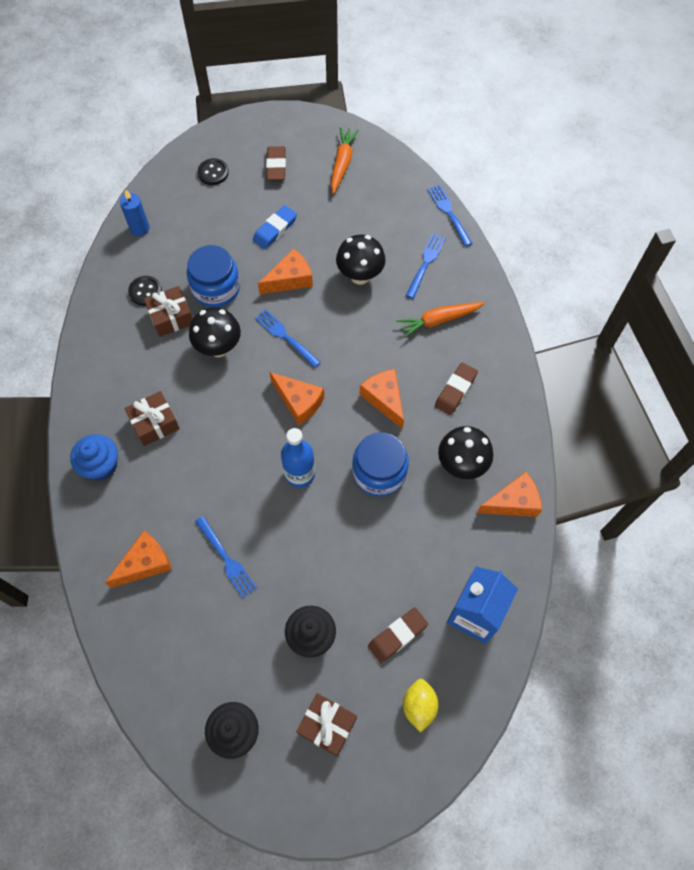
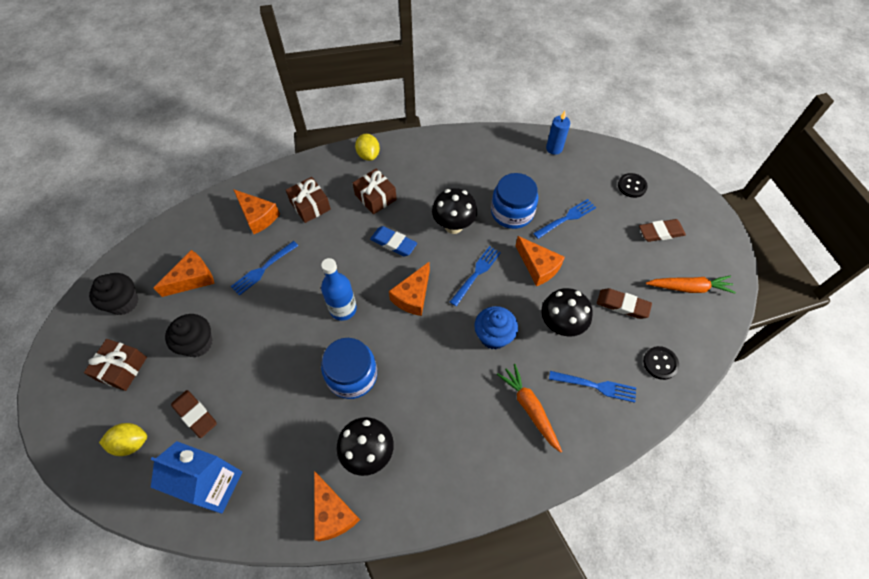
camera: 80 degrees right, 5 degrees down
blue cupcake [70,434,118,481] -> blue cupcake moved to [474,306,518,350]
black button [128,276,162,306] -> black button moved to [643,346,679,380]
brown gift [144,286,193,337] -> brown gift moved to [286,177,331,223]
blue eraser [253,205,297,249] -> blue eraser moved to [370,226,417,256]
orange cheese [360,369,404,429] -> orange cheese moved to [154,250,214,297]
blue fork [428,185,472,246] -> blue fork moved to [533,199,596,239]
brown eraser [435,362,478,415] -> brown eraser moved to [597,288,652,319]
none -> yellow lemon [355,134,380,161]

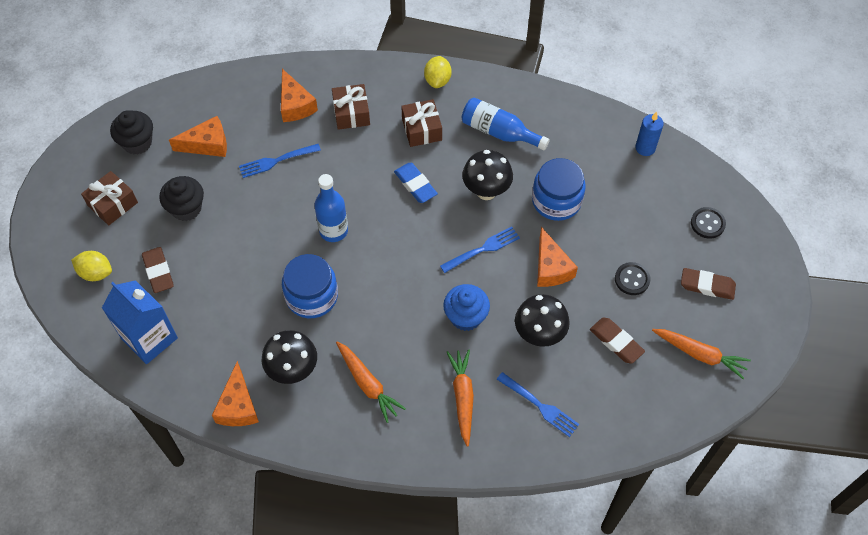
camera: 25 degrees right, 0 degrees up
orange cheese [389,261,430,316] -> none
blue fork [533,199,596,239] -> none
black button [643,346,679,380] -> black button moved to [615,262,651,295]
none -> orange carrot [336,341,406,423]
none -> blue bottle [462,97,550,151]

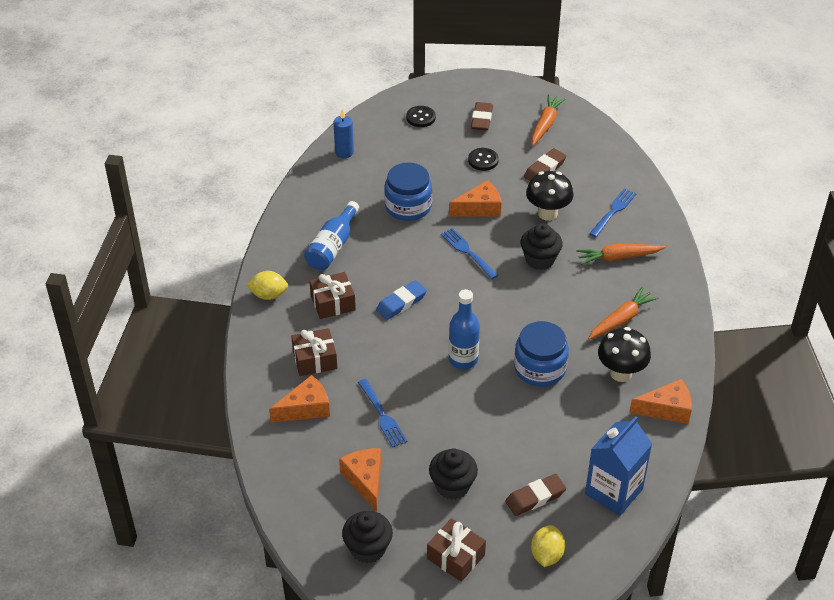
camera: 95 degrees left, 15 degrees down
blue cupcake [443,284,490,331] -> black cupcake [521,223,563,270]
black mushroom [462,150,513,200] -> none

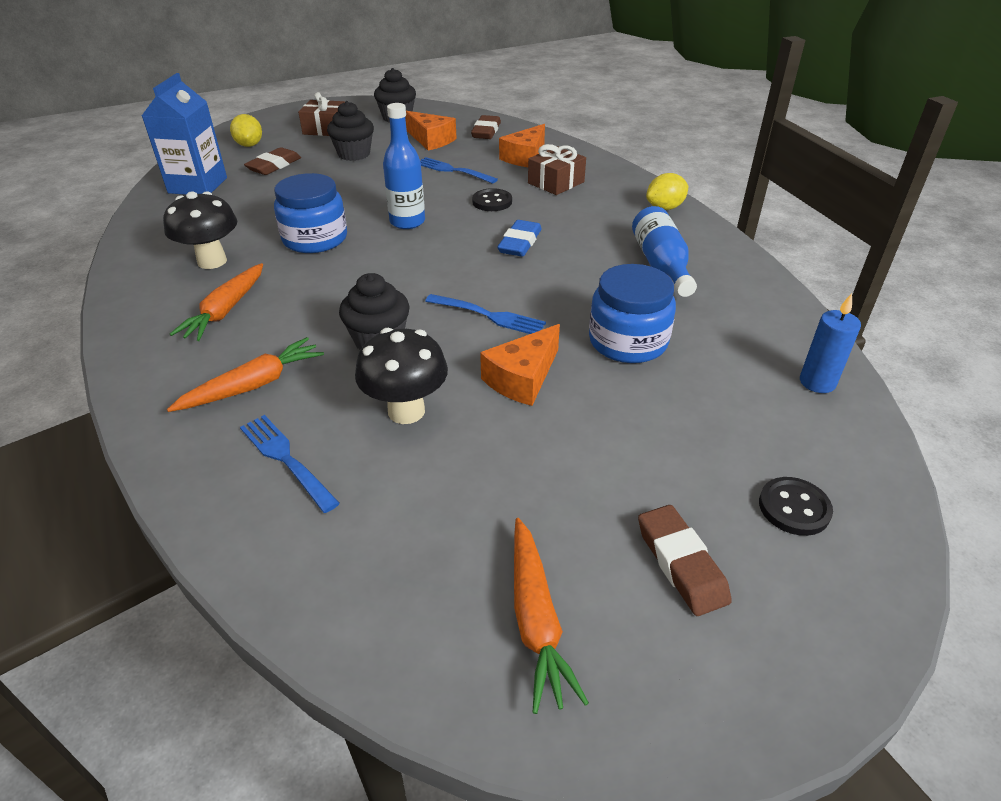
camera: 150 degrees right, 5 degrees down
brown gift [309,272,356,319] -> none
black button [468,148,499,171] -> black button moved to [472,188,512,211]
brown eraser [524,148,566,181] -> brown eraser moved to [471,115,501,139]
blue fork [589,188,636,237] -> blue fork turned 135 degrees clockwise [240,415,340,513]
orange cheese [629,379,692,424] -> none

